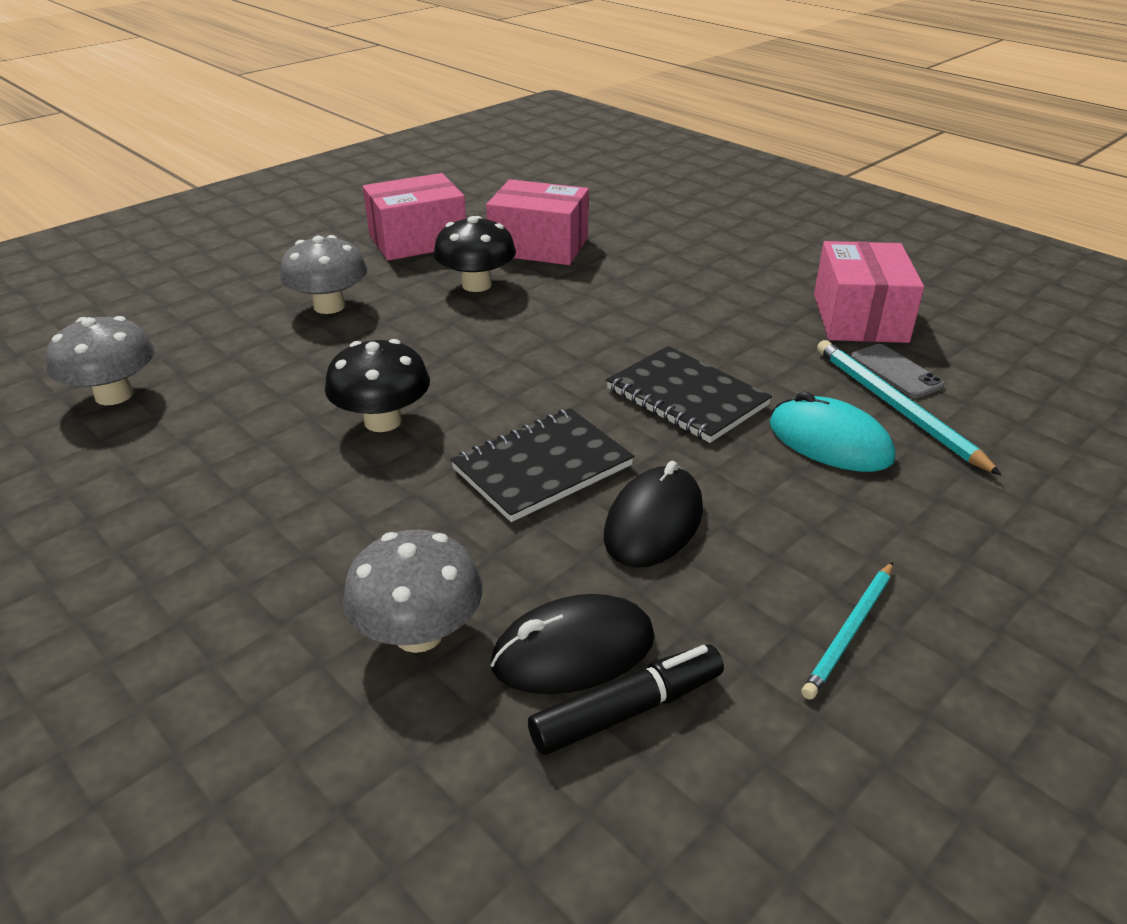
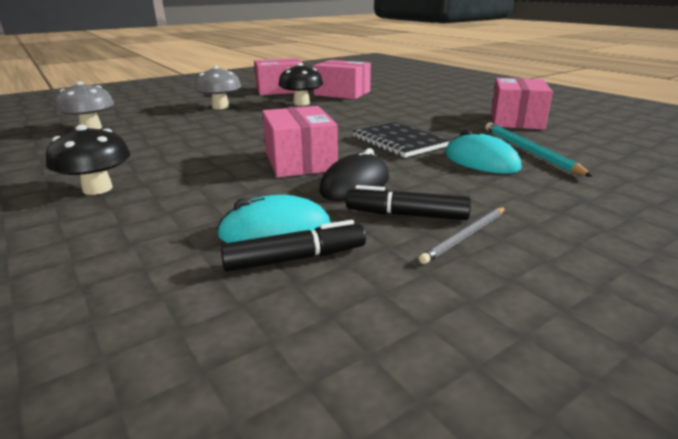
camera: 10 degrees right, 10 degrees down
black mushroom [325,339,430,432] -> black mushroom moved to [46,125,130,195]
grey mushroom [343,529,482,653] -> none
black notebook [451,408,634,522] -> pink box [262,106,338,178]
black mouse [491,594,655,694] -> turquoise mouse [217,195,331,243]
turquoise pencil [801,562,893,700] -> grey pencil [419,207,506,264]
grey phone [851,344,945,398] -> none
none -> black marker [346,185,471,220]

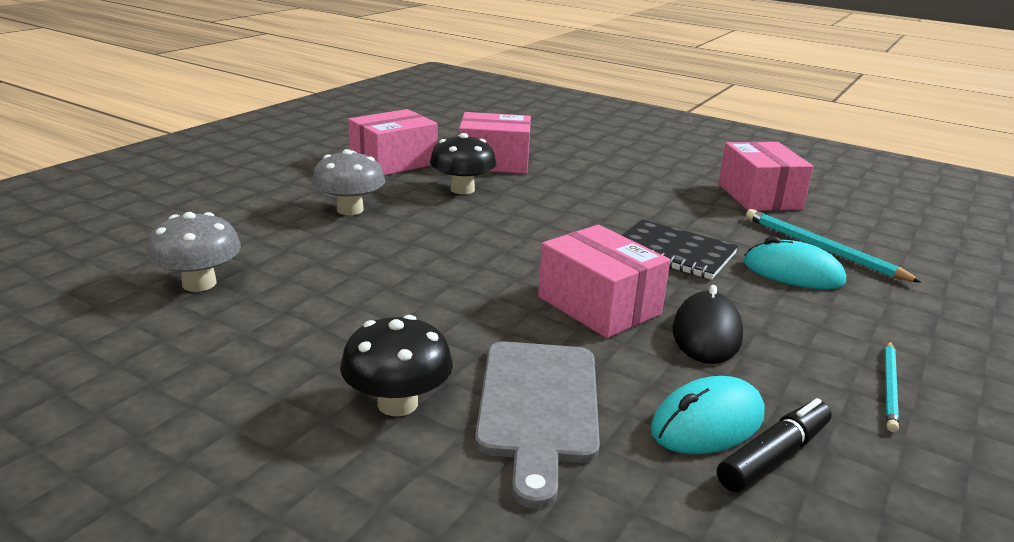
camera: 25 degrees left, 0 degrees up
black marker [346,185,471,220] -> none
grey pencil [419,207,506,264] -> turquoise pencil [884,341,899,432]
none -> grey cutting board [475,341,600,509]

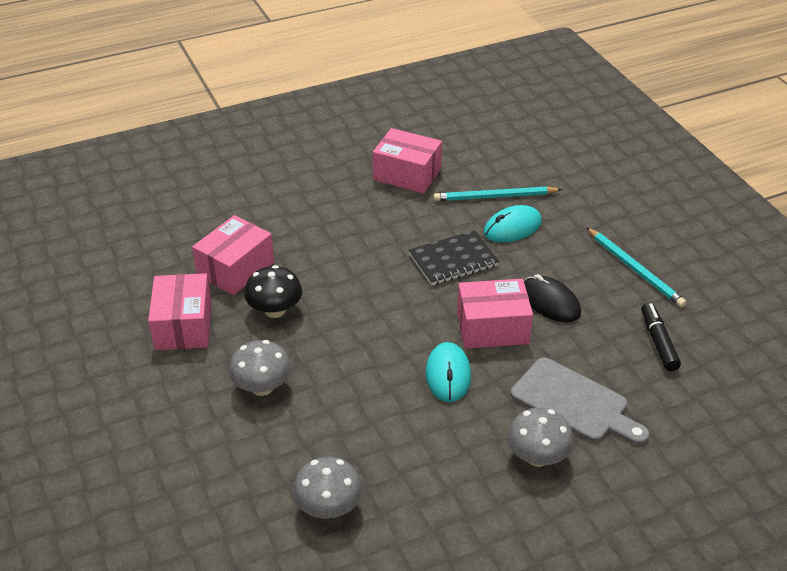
camera: 55 degrees left, 15 degrees up
black mushroom [340,315,453,416] -> grey mushroom [507,408,574,467]
turquoise mouse [650,376,765,454] -> turquoise mouse moved to [425,342,471,402]
turquoise pencil [884,341,899,432] -> turquoise pencil [586,227,687,307], size x1.55

